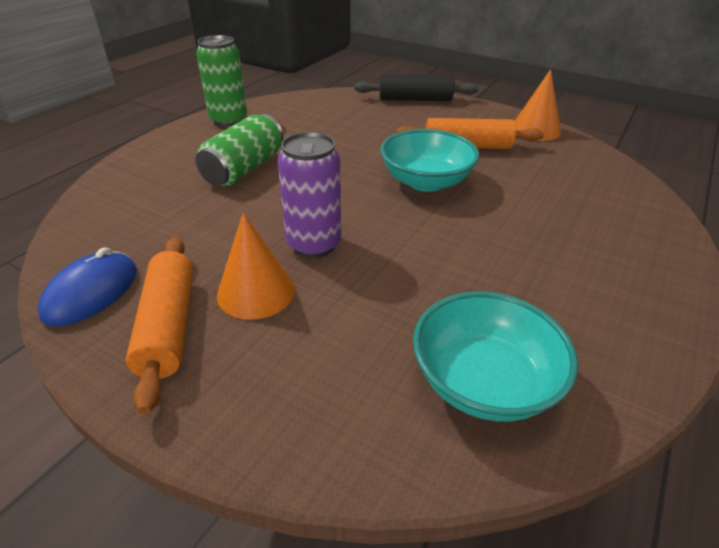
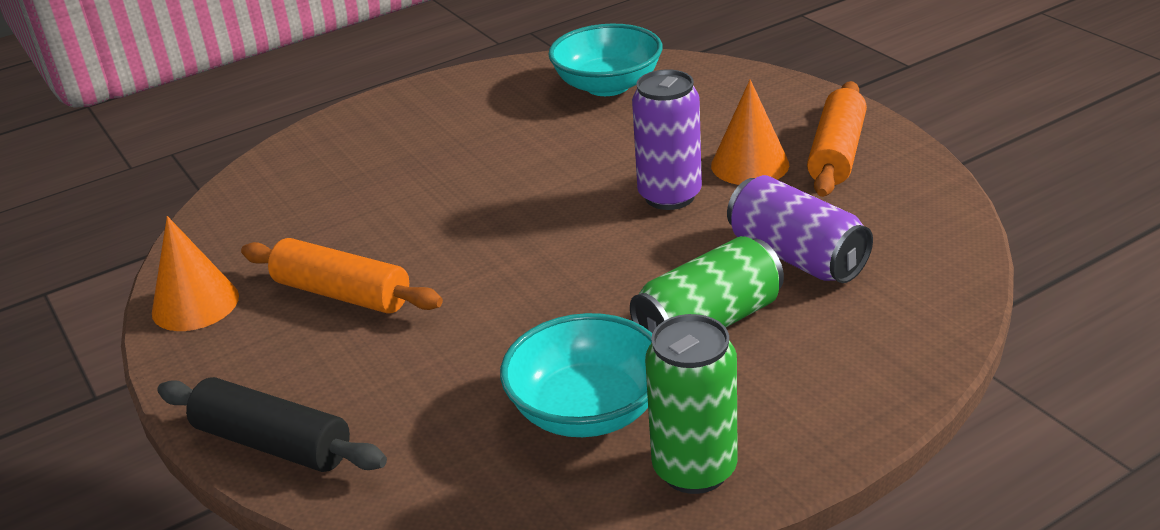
camera: 150 degrees left, 5 degrees down
blue mouse [38,247,137,326] -> none
turquoise bowl [380,129,479,192] -> turquoise bowl moved to [500,313,653,437]
none -> purple can [727,175,873,283]

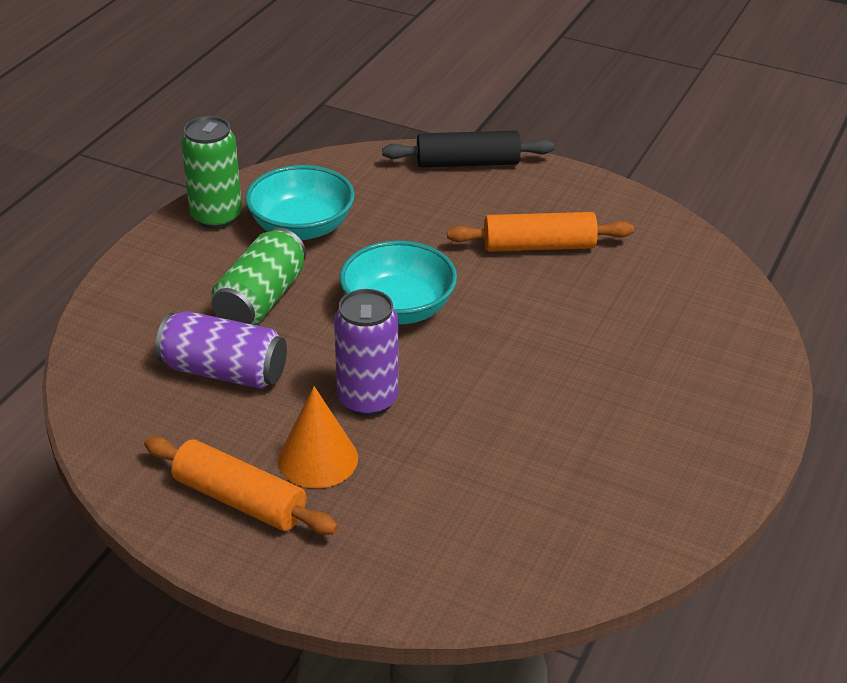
camera: 145 degrees right, 5 degrees up
orange cone [152,216,239,331] -> none
turquoise bowl [548,24,663,96] -> turquoise bowl moved to [339,241,457,325]
orange rolling pin [807,81,867,197] -> orange rolling pin turned 45 degrees counterclockwise [144,437,338,535]

